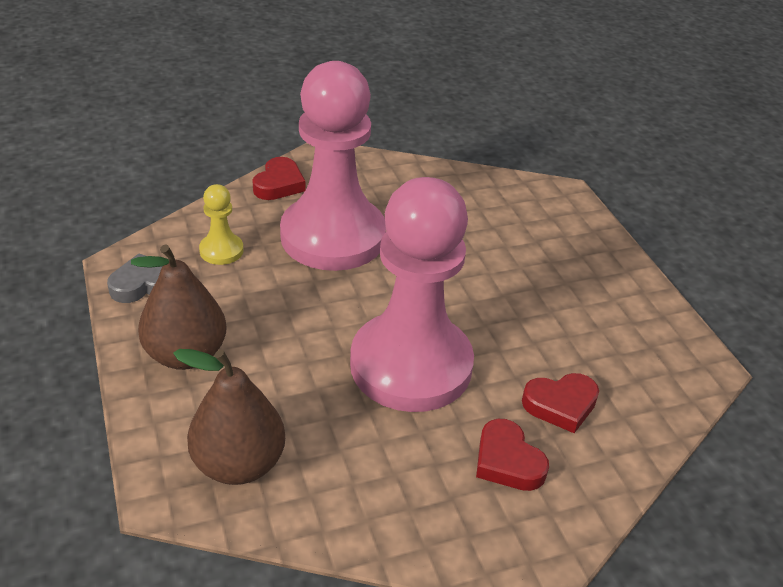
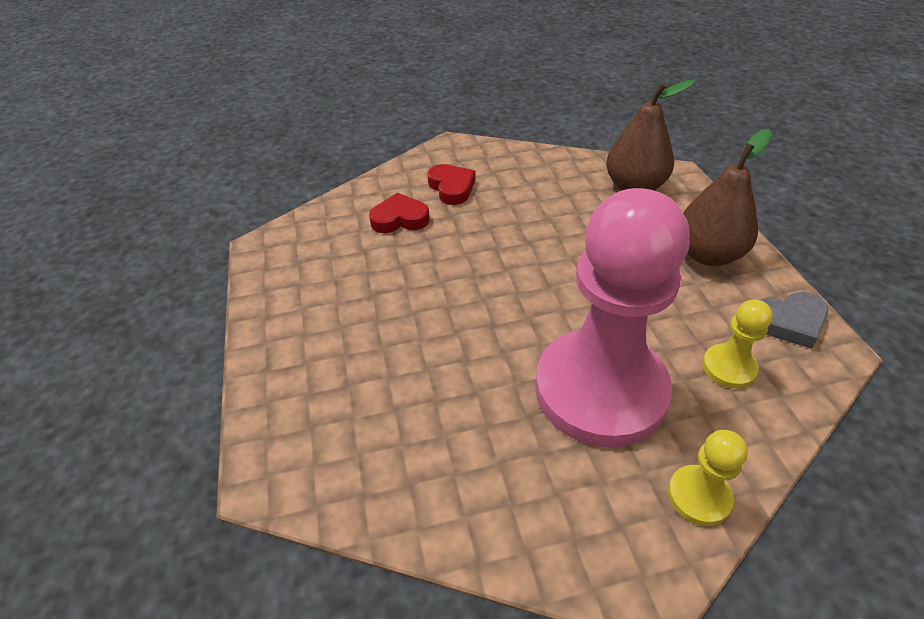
camera: 170 degrees left, 5 degrees up
red heart [252,157,305,200] -> yellow pawn [668,430,748,526]
pink pawn [350,177,474,412] -> none

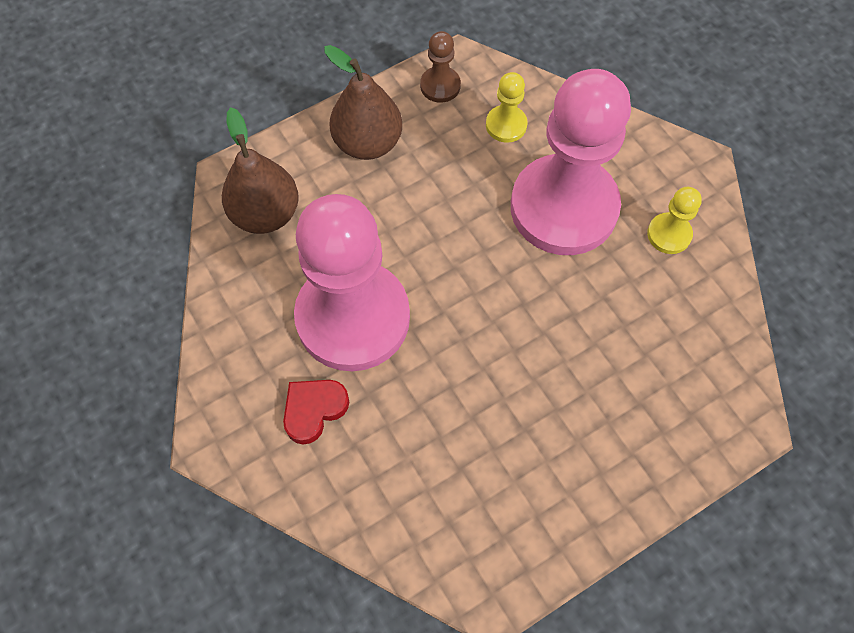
camera: 110 degrees left, 20 degrees up
red heart [369,193,430,233] -> none
yellow pawn [668,430,748,526] -> yellow pawn moved to [647,187,702,254]
grey heart [761,292,828,349] -> brown pawn [420,31,461,103]
none -> pink pawn [294,194,410,371]

